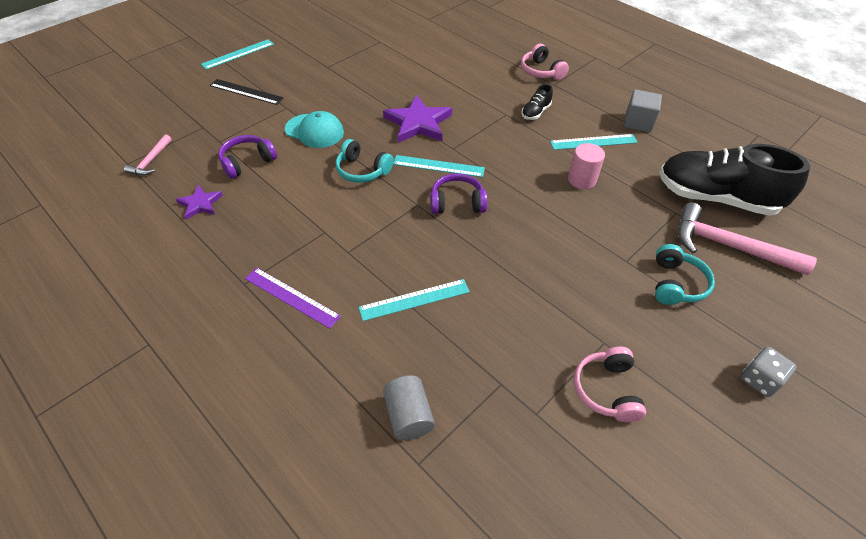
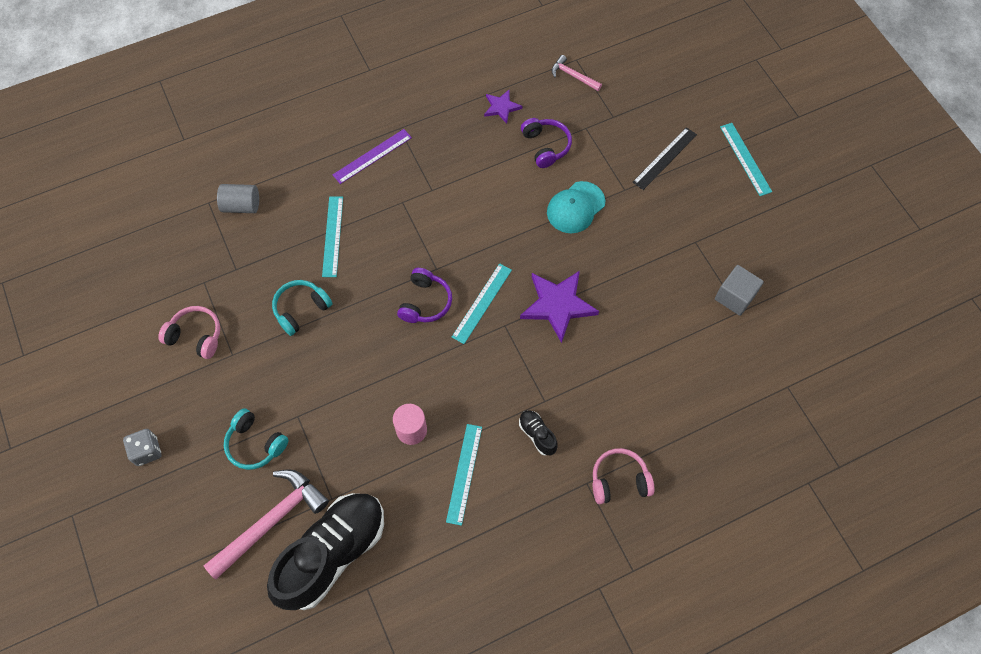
camera: 110 degrees right, 15 degrees up
turquoise headphones [336,139,394,183] -> turquoise headphones moved to [272,280,332,336]
grey cube [624,89,662,133] -> grey cube moved to [715,265,764,316]

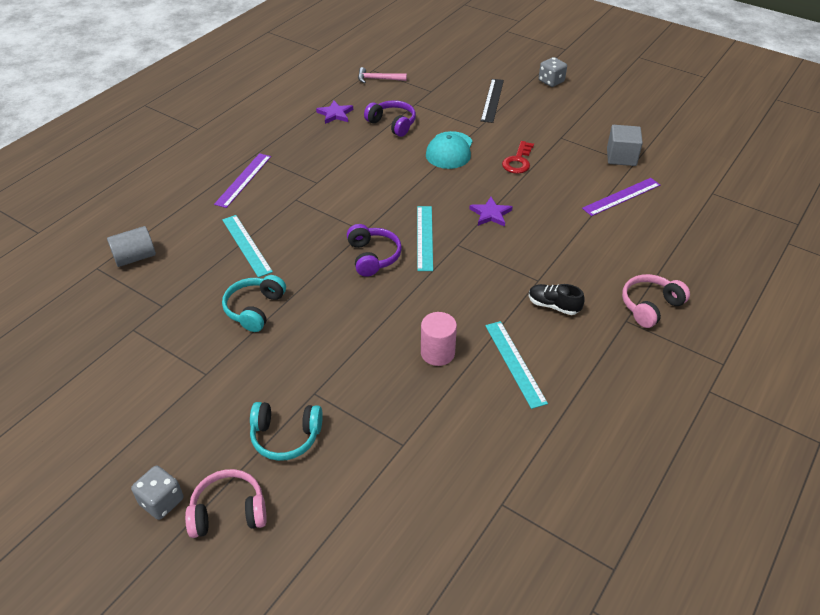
camera: 30 degrees left, 20 degrees down
pink headphones [158,306,220,359] -> pink headphones moved to [185,469,267,538]
pink hammer [204,469,329,580] -> none
black shoe [267,493,384,610] -> none
purple star [520,271,599,343] -> purple star [469,197,513,227], size x0.55
turquoise ruler [720,123,772,196] -> grey dice [539,57,567,87]
none -> red key [502,141,534,174]
none -> purple ruler [582,178,660,216]

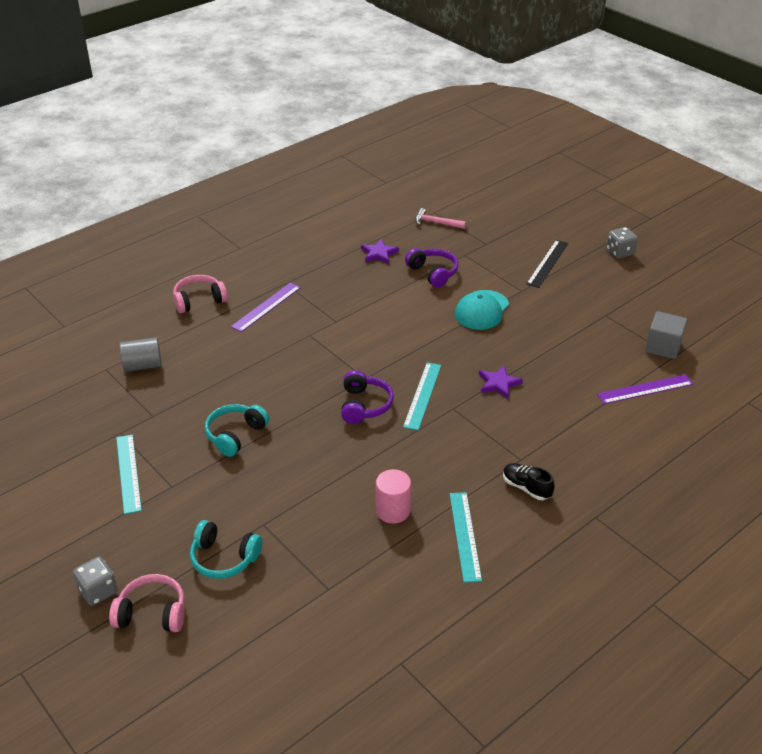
camera: 15 degrees right, 5 degrees down
turquoise ruler [222,215,273,277] -> turquoise ruler moved to [116,434,142,514]
red key [502,141,534,174] -> none
pink headphones [622,274,690,328] -> pink headphones moved to [173,275,228,313]

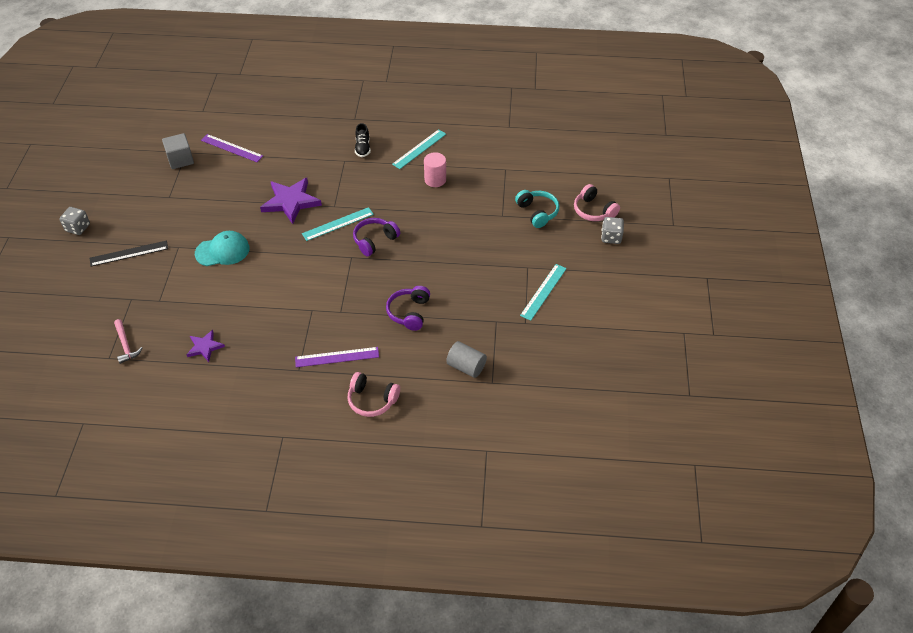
camera: 135 degrees left, 10 degrees up
turquoise headphones [205,404,269,457] -> none
purple headphones [405,248,458,288] -> purple headphones moved to [386,286,430,331]
purple star [479,365,523,398] -> purple star [260,178,322,224], size x1.81

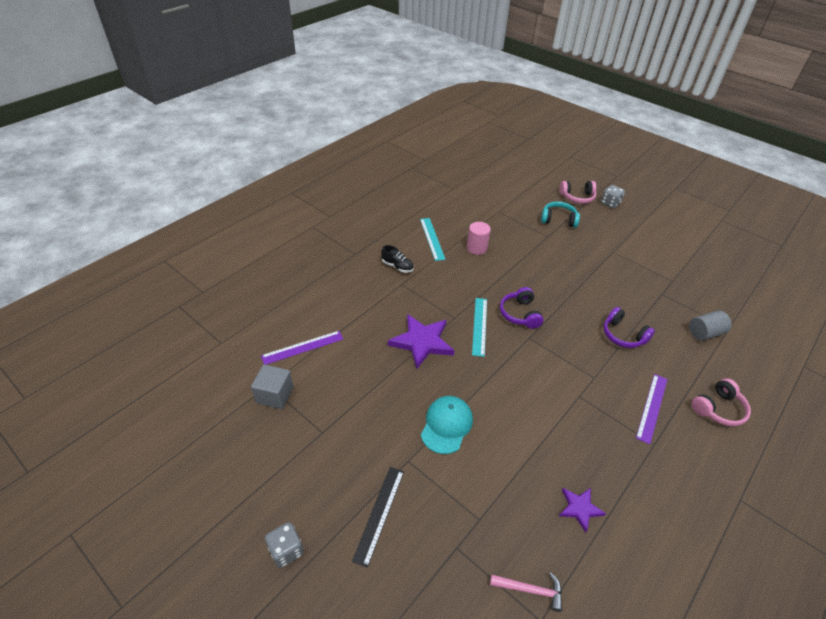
camera: 55 degrees left, 5 degrees down
turquoise ruler [520,264,567,321] -> none

